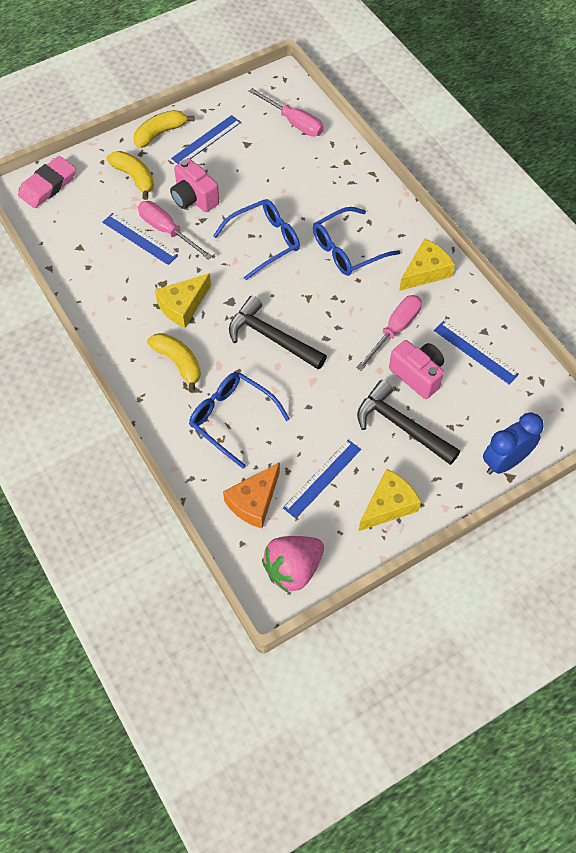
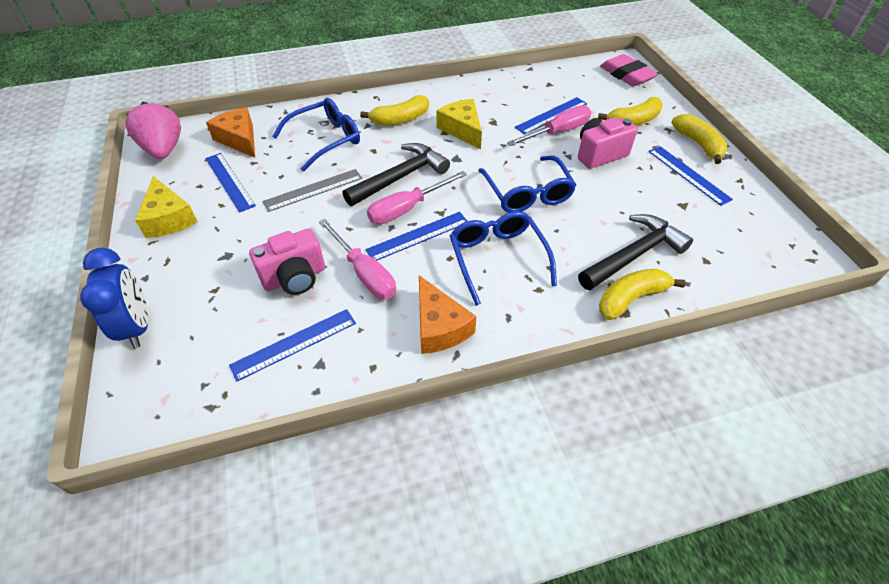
camera: 105 degrees right, 10 degrees down
pink screwdriver [249,88,323,136] -> pink screwdriver moved to [367,171,467,224]
black hammer [357,380,460,465] -> black hammer moved to [578,214,693,290]
yellow cheese [399,239,455,291] -> orange cheese [419,275,477,354]
none -> grey ruler [262,169,362,212]
none -> blue ruler [365,212,467,260]
none -> yellow banana [599,269,686,320]

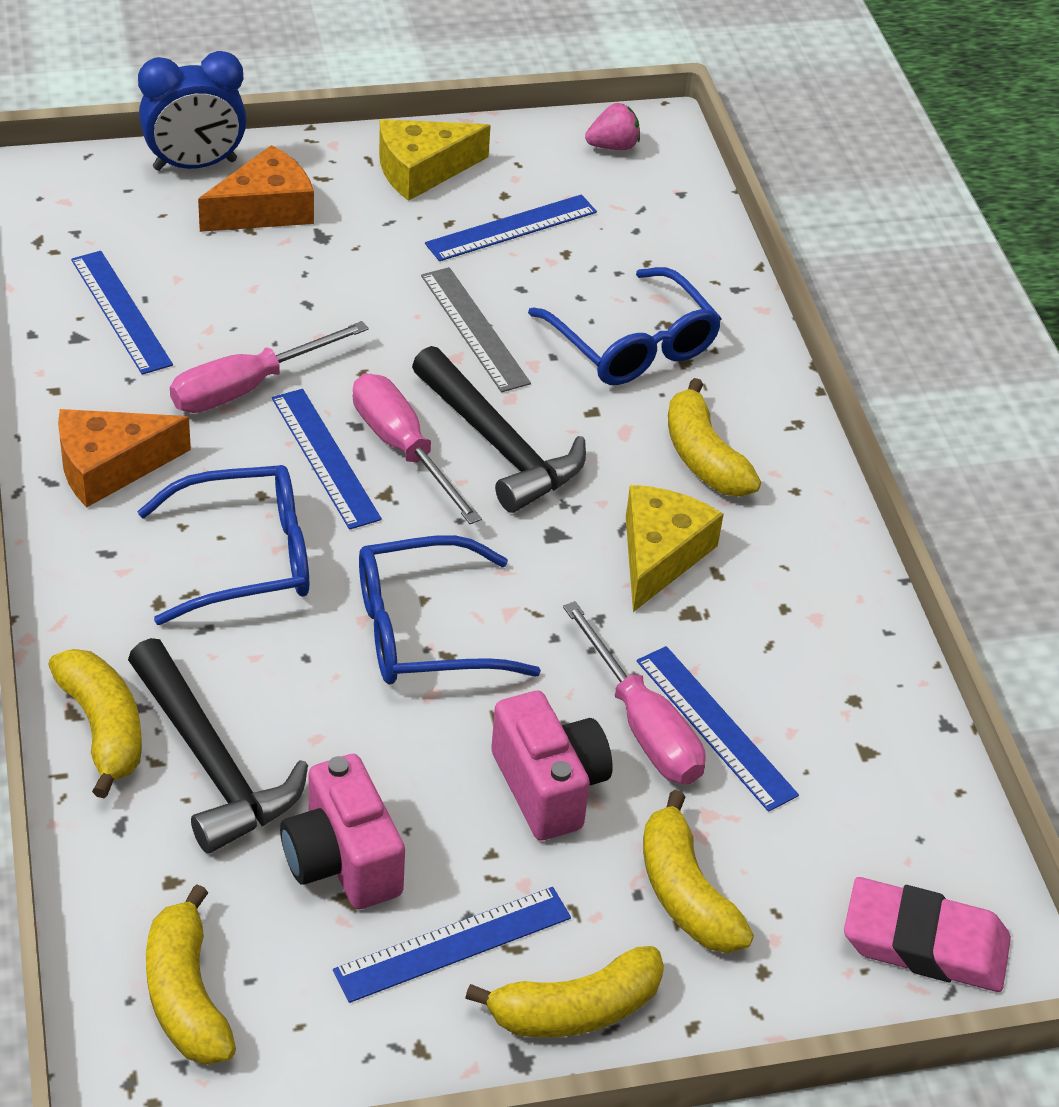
camera: 90 degrees right, 5 degrees down
pink strawberry [125,102,181,159] -> pink strawberry [585,103,640,150], size x0.53
orange cheese [206,107,255,158] -> orange cheese moved to [198,145,314,232]
pink camera [249,228,325,295] -> pink camera moved to [280,754,405,909]
yellow cheese [436,99,482,149] -> yellow cheese turned 45 degrees counterclockwise [626,485,724,612]
pink eraser [600,54,658,87] -> pink eraser turned 45 degrees clockwise [844,877,1011,992]
none -> yellow banana [146,884,236,1065]

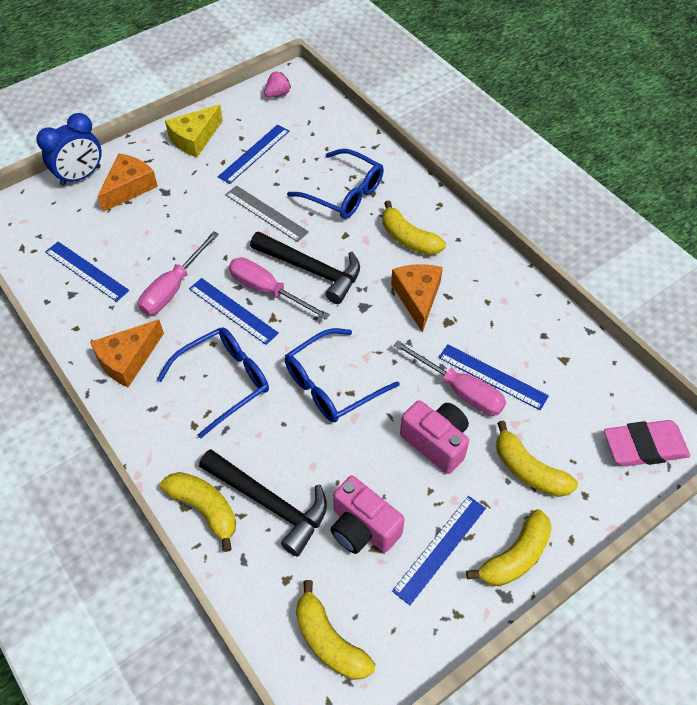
camera: 20 degrees left, 10 degrees up
yellow cheese [626,485,724,612] -> orange cheese [391,264,443,333]

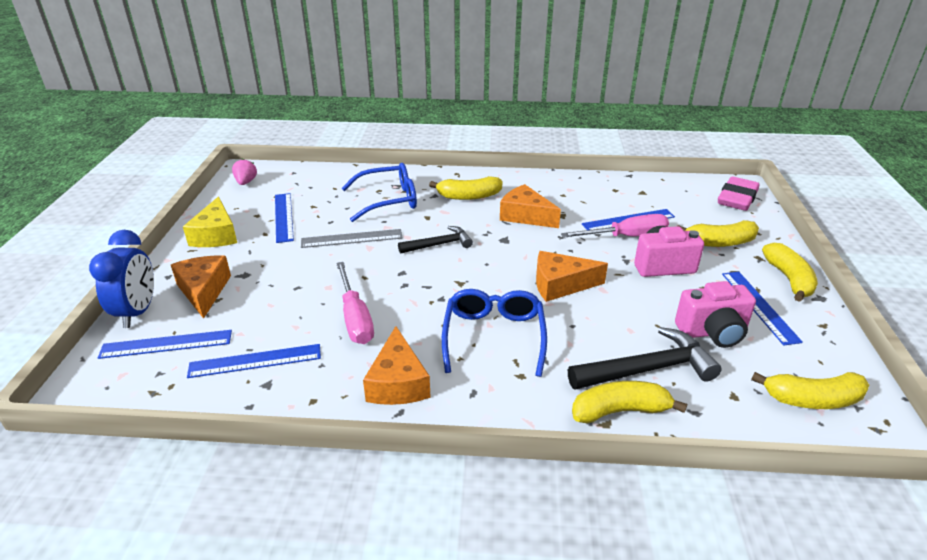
camera: 50 degrees left, 20 degrees down
blue ruler [189,278,279,345] -> blue ruler moved to [98,330,232,359]
pink screwdriver [229,257,330,320] -> none
black hammer [250,232,360,304] -> black hammer [398,226,473,254], size x0.64
blue glasses [285,328,400,423] -> orange cheese [536,251,608,302]

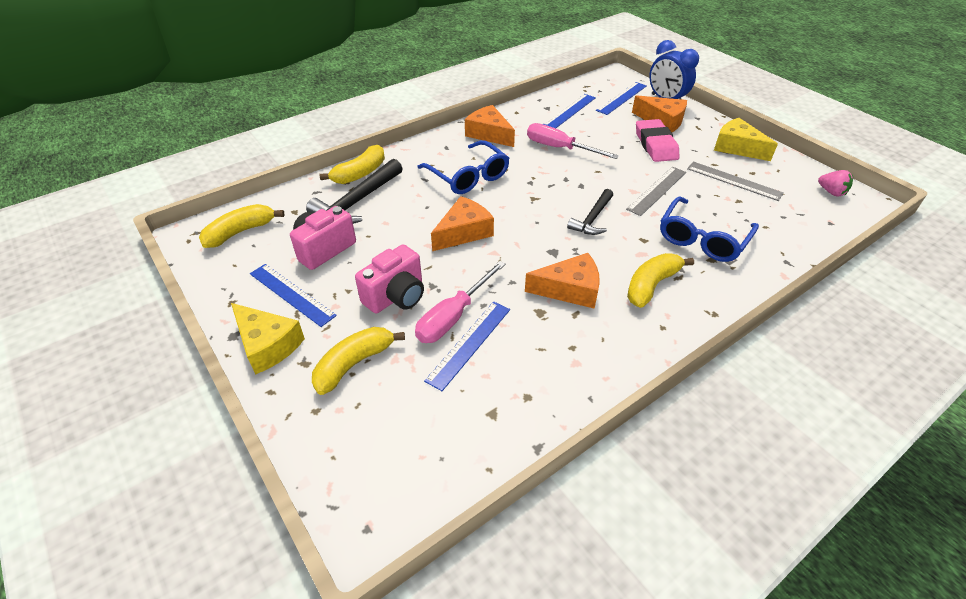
camera: 140 degrees right, 10 degrees up
blue ruler [275,193,294,243] -> grey ruler [687,161,784,201]
pink eraser [718,176,759,211] -> pink eraser moved to [636,119,680,162]
yellow banana [762,243,818,302] -> yellow cheese [231,303,305,375]

